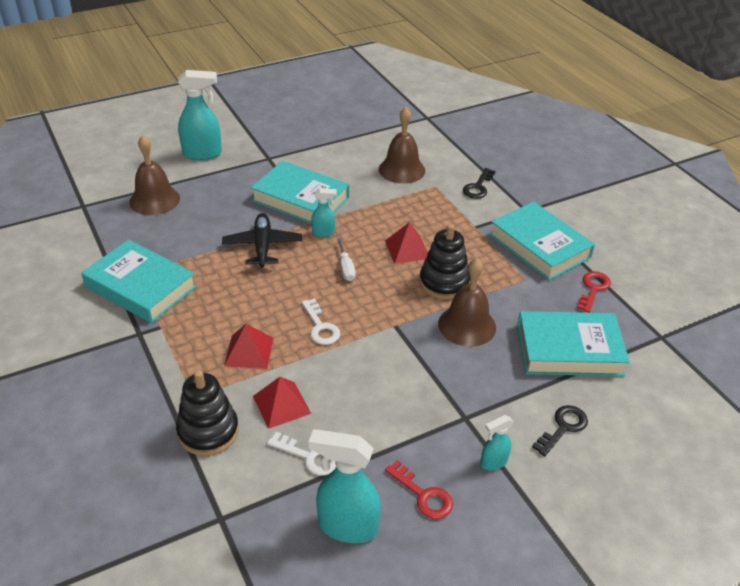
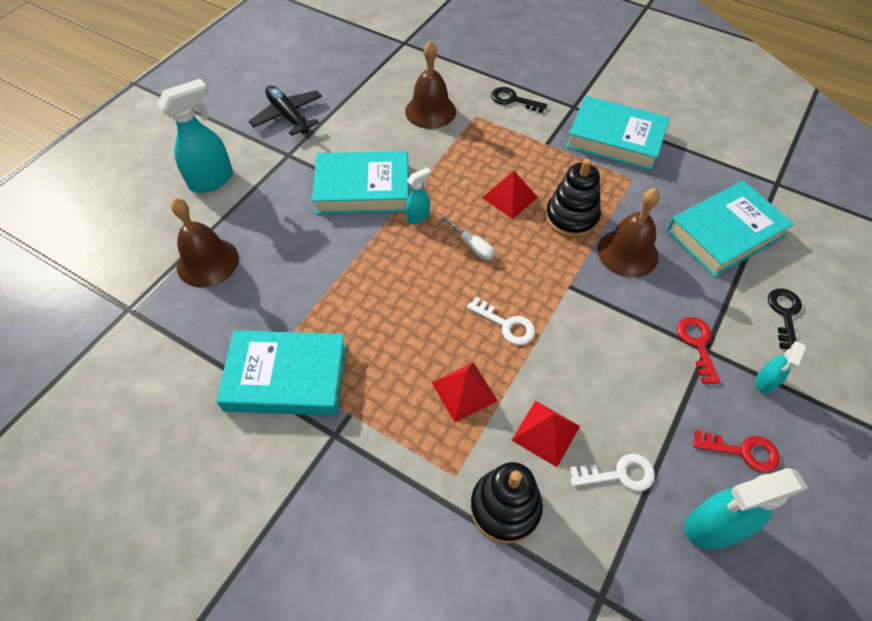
camera: 30 degrees left, 15 degrees up
black plane [222,213,302,268] -> black plane moved to [249,86,322,136]
black key [463,168,496,199] -> black key turned 120 degrees clockwise [491,87,547,113]
red key [577,271,611,313] -> red key moved to [677,317,720,384]

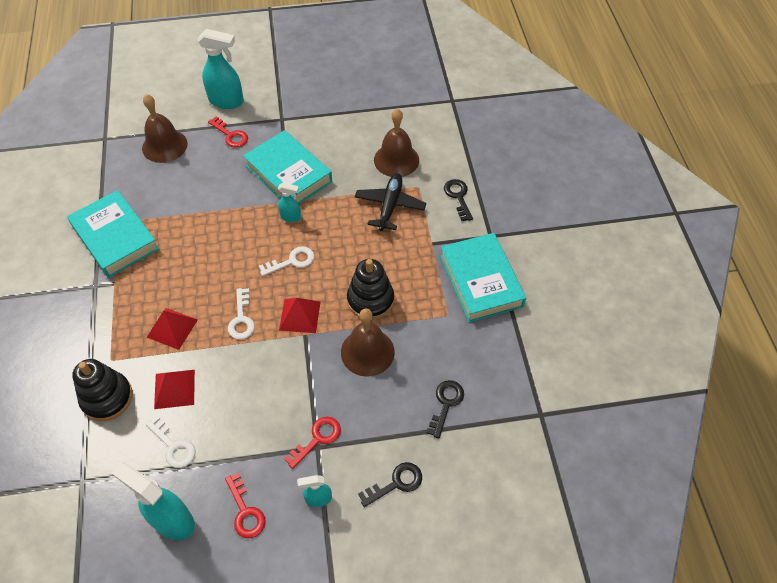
camera: 50 degrees right, 0 degrees up
black plane [249,86,322,136] -> black plane moved to [355,173,426,231]
white screwdriver [442,216,495,260] -> white key [259,246,314,276]
red pyramid [482,171,538,219] -> red pyramid moved to [279,298,320,333]
turquoise book [666,181,794,277] -> black key [426,380,464,438]
none -> red key [208,116,248,148]

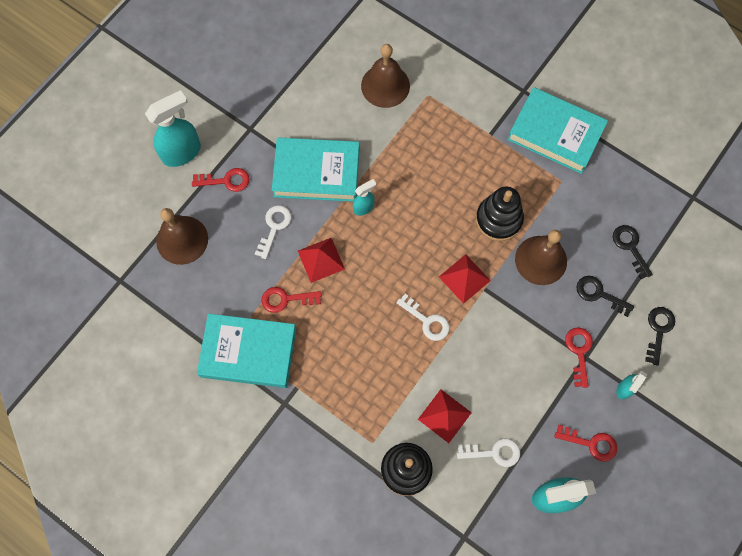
camera: 45 degrees left, 15 degrees up
red pyramid [147,308,198,350] -> red pyramid moved to [298,238,345,283]
white key [259,246,314,276] -> white key moved to [255,205,291,259]
black plane [355,173,426,231] -> none
black key [444,179,473,221] -> black key moved to [576,276,634,317]
none -> red key [261,287,322,313]

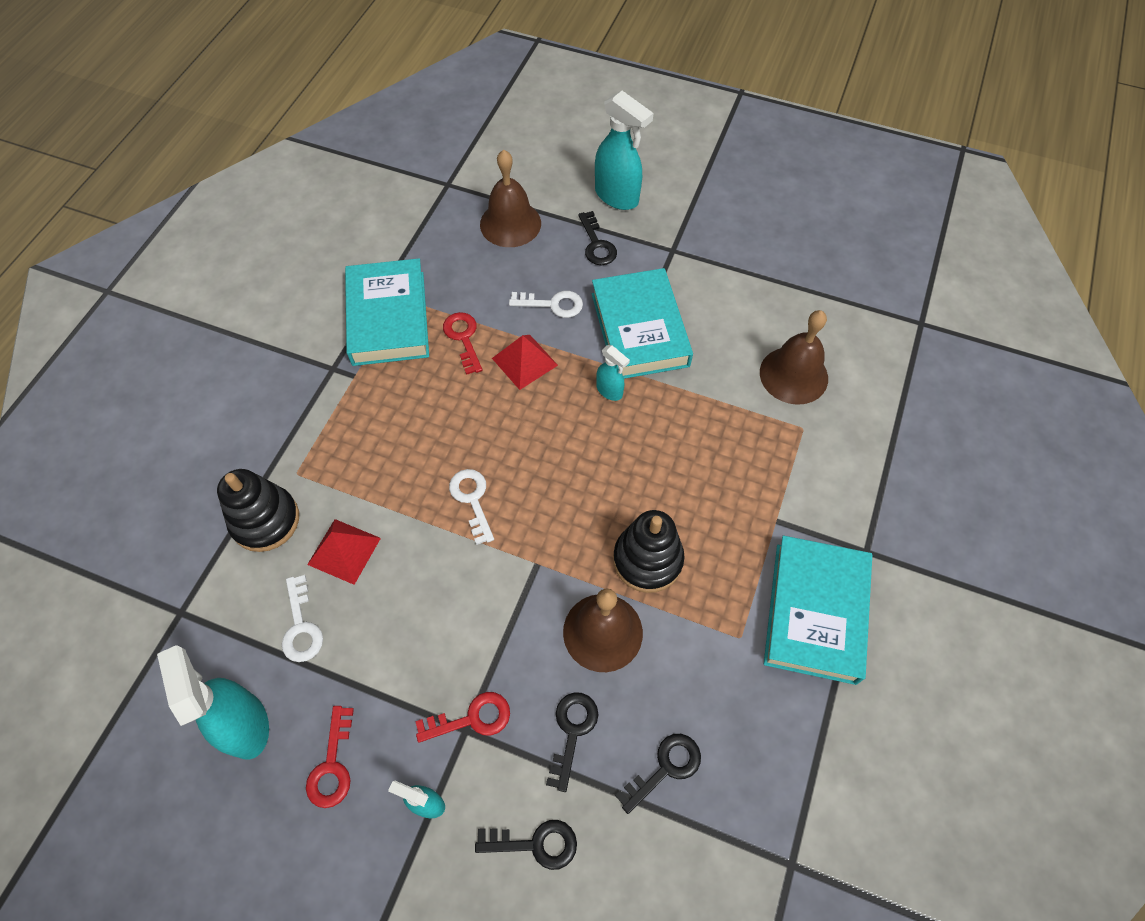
camera: 75 degrees right, 10 degrees down
red key [192,168,250,192] -> black key [578,211,617,265]
white key [396,294,450,341] -> white key turned 135 degrees clockwise [449,469,494,545]
red pyramid [439,254,491,304] -> none

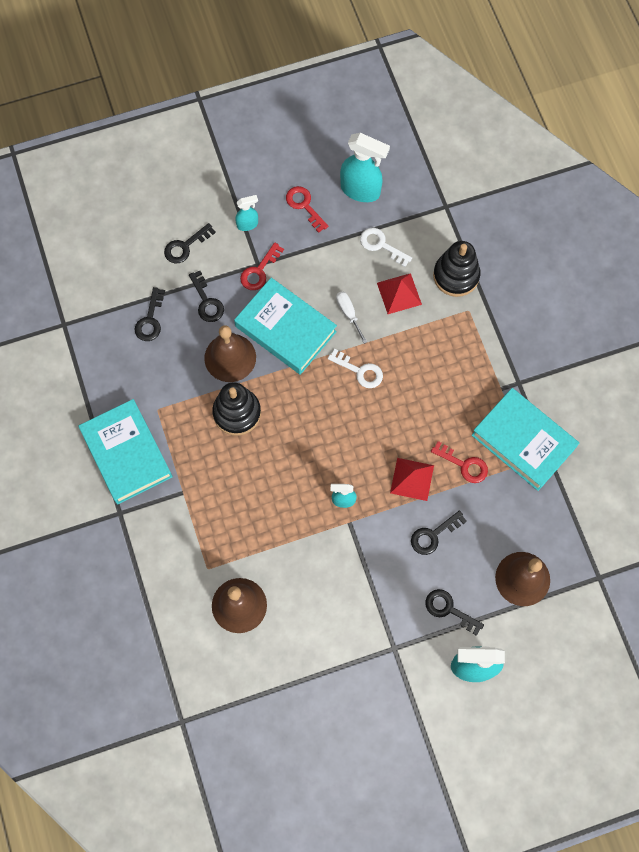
camera: 140 degrees right, 10 degrees up
white key [509,291,583,318] -> black key [411,510,467,555]
turquoise book [592,268,693,379] -> turquoise book moved to [234,278,337,375]
none -> white screwdriver [336,291,367,344]

